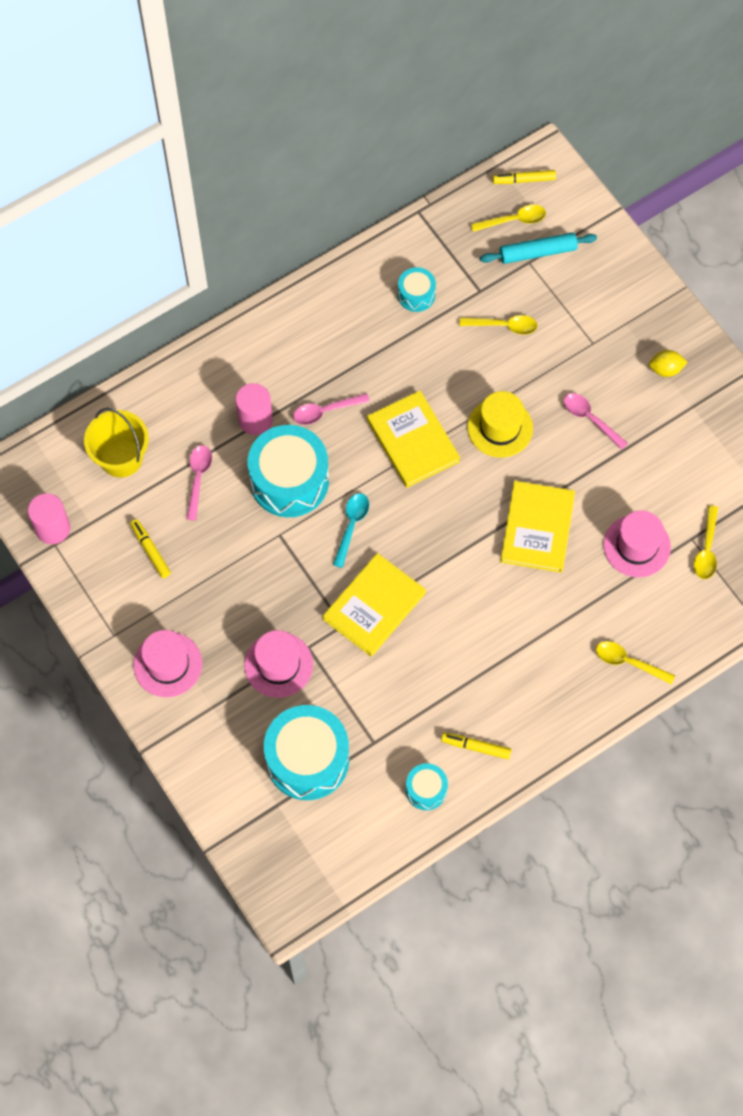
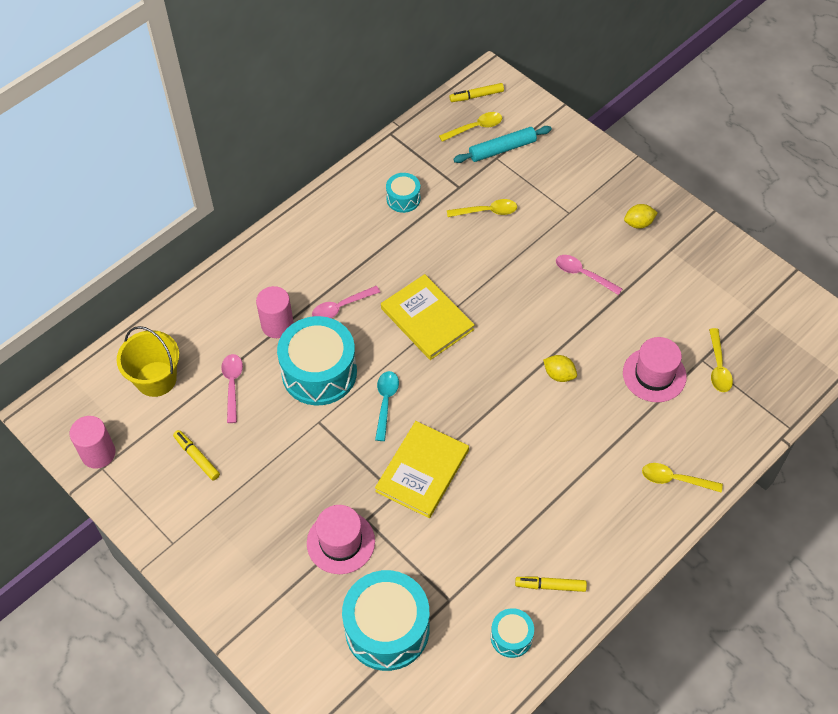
camera: 10 degrees left, 10 degrees down
pink hat [133,630,202,697] -> none
yellow hat [468,391,533,458] -> none
yellow book [500,481,575,573] -> yellow lemon [543,355,577,382]

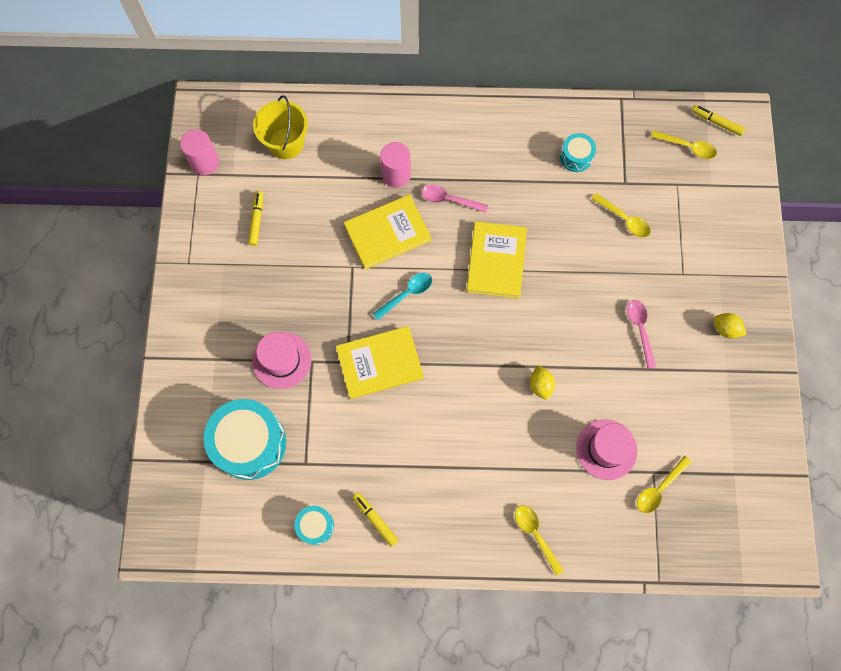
camera: 45 degrees right, 15 degrees up
pink spoon [221,354,243,423] -> none
turquoise drum [277,316,357,405] -> yellow book [344,194,432,270]
turquoise rolling pin [453,126,552,163] -> none

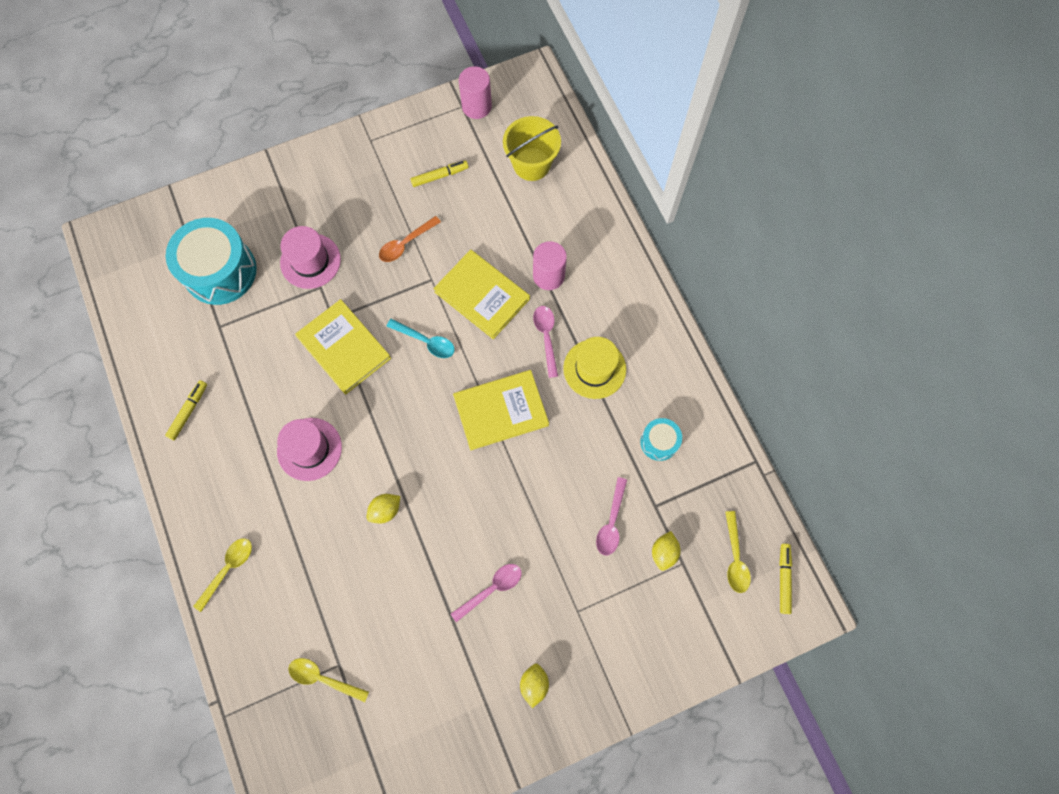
camera: 65 degrees right, 0 degrees up
turquoise drum [295,506,334,545] -> none
pink hat [576,419,637,480] -> pink hat moved to [277,418,342,481]
yellow spoon [592,193,651,238] -> pink spoon [596,477,627,555]
none -> orange spoon [379,216,441,262]
none -> yellow hat [563,337,626,399]
none -> yellow lemon [652,531,681,571]

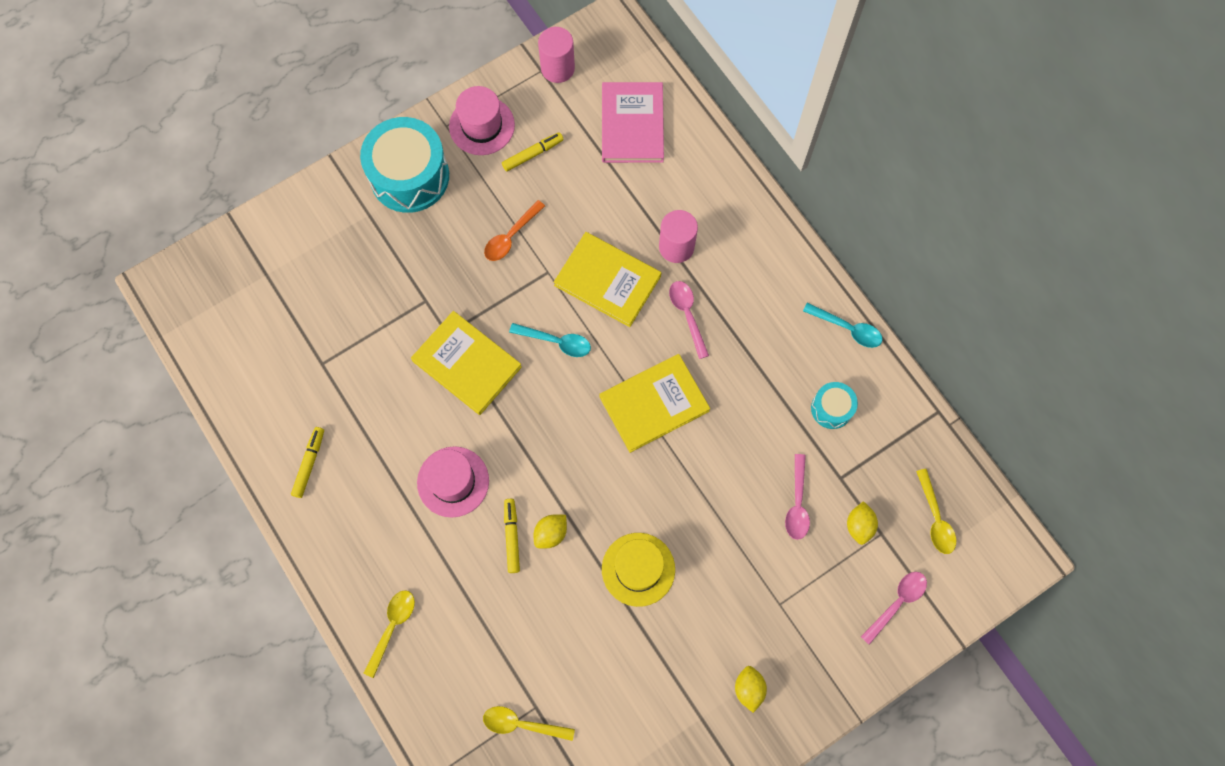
camera: 10 degrees left, 0 degrees up
turquoise drum [166,218,257,305] -> turquoise drum moved to [360,117,449,213]
pink hat [280,226,341,289] -> pink hat moved to [449,86,515,155]
pink spoon [451,564,522,622] -> pink spoon moved to [861,572,927,645]
yellow bucket [503,116,561,181] -> pink book [602,82,664,163]
yellow hat [563,337,626,399] -> yellow hat moved to [602,533,675,607]
yellow marker [779,544,792,614] -> yellow marker moved to [504,499,520,573]
none -> turquoise spoon [803,303,883,348]

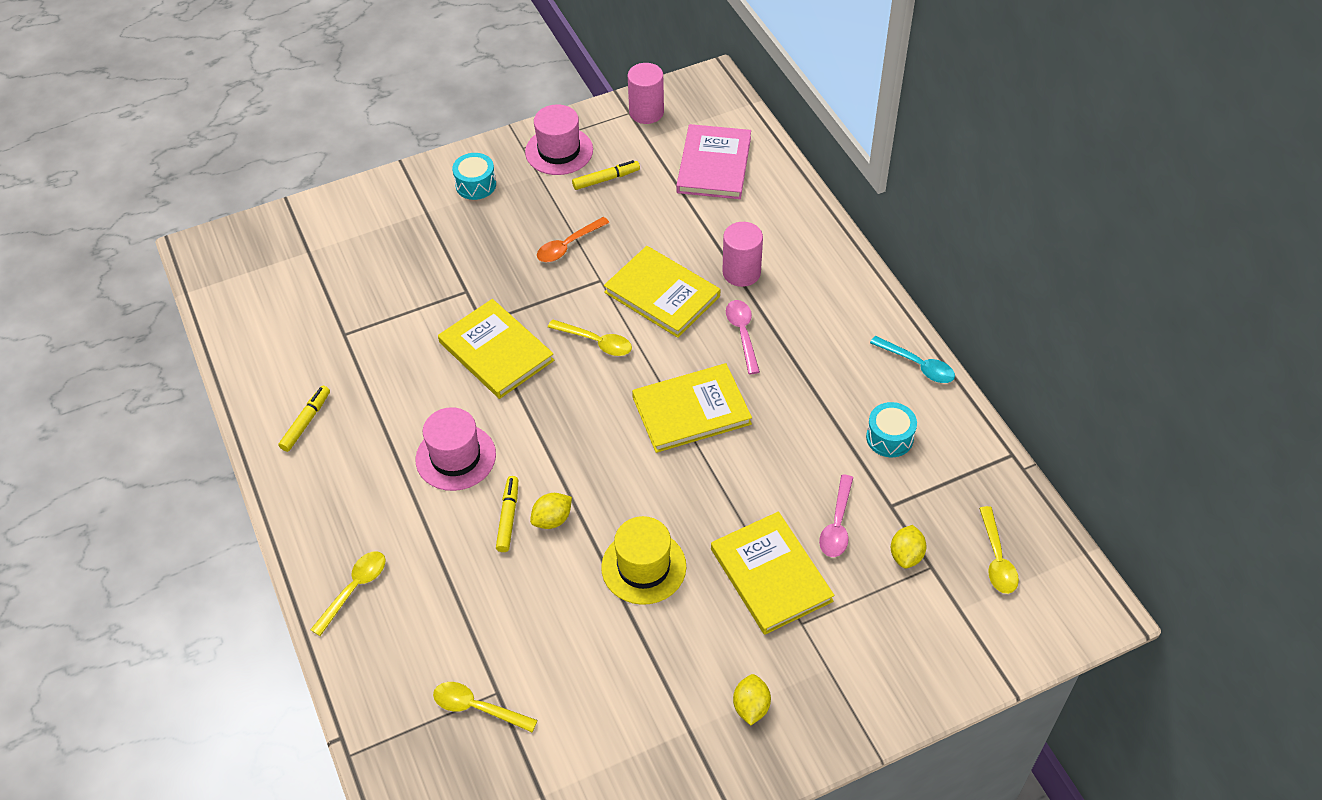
camera: 10 degrees right, 20 degrees down
turquoise drum [360,117,449,213] -> turquoise drum [452,153,496,200], size x0.49
turquoise spoon [509,323,591,357] -> yellow spoon [548,319,632,356]
pink spoon [861,572,927,645] -> none
none -> yellow book [711,512,835,635]

